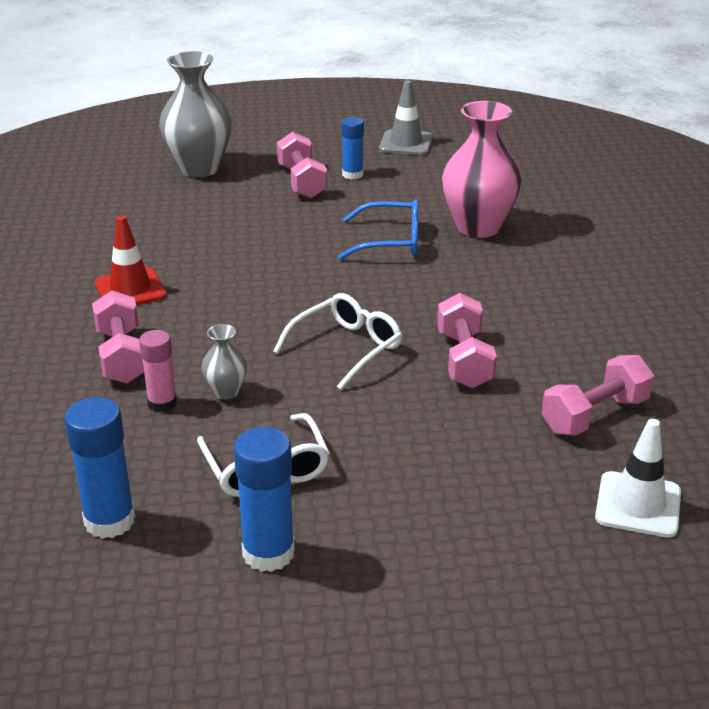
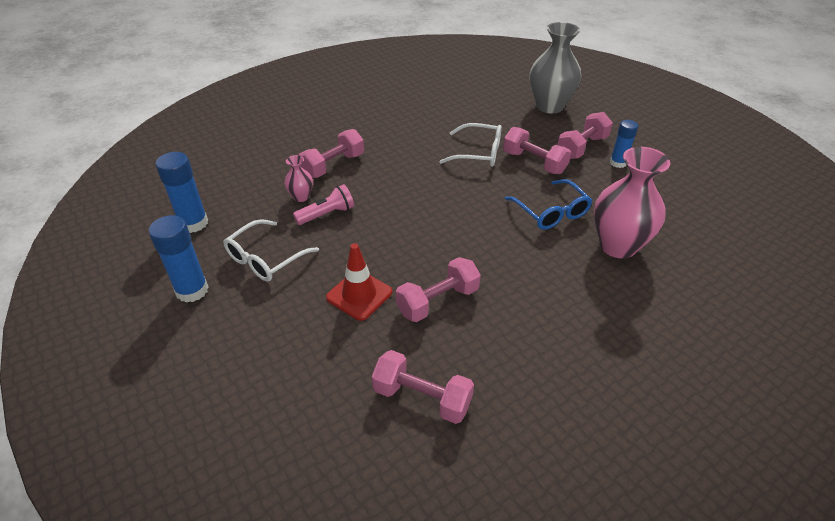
camera: 60 degrees right, 10 degrees up
red traffic cone [95,216,167,305] -> red traffic cone moved to [326,243,392,321]
pink glue stick [139,330,177,412] -> pink vase [284,155,313,202]
grey vase [201,324,247,400] -> pink flashlight [293,184,354,225]
white glasses [273,293,402,390] -> white glasses moved to [439,123,502,167]
grey traffic cone [379,80,433,155] -> none
white traffic cone [595,419,681,538] -> none
none -> pink dumbbell [503,127,571,174]

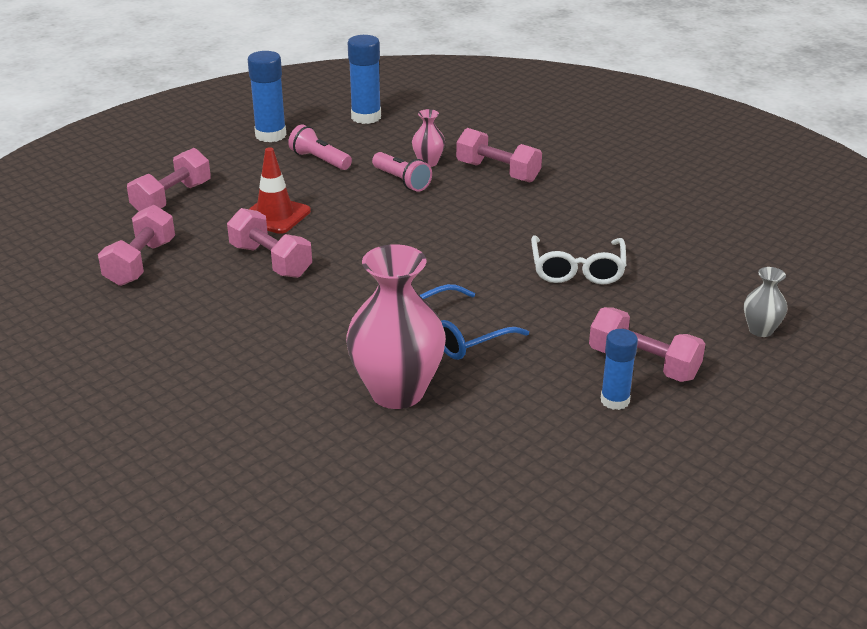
camera: 80 degrees right, 10 degrees down
white glasses [223,219,319,282] -> pink flashlight [288,124,352,170]
pink dumbbell [503,127,571,174] -> pink dumbbell moved to [127,148,211,211]
grey vase [530,22,581,114] -> grey vase [744,267,788,337], size x0.47

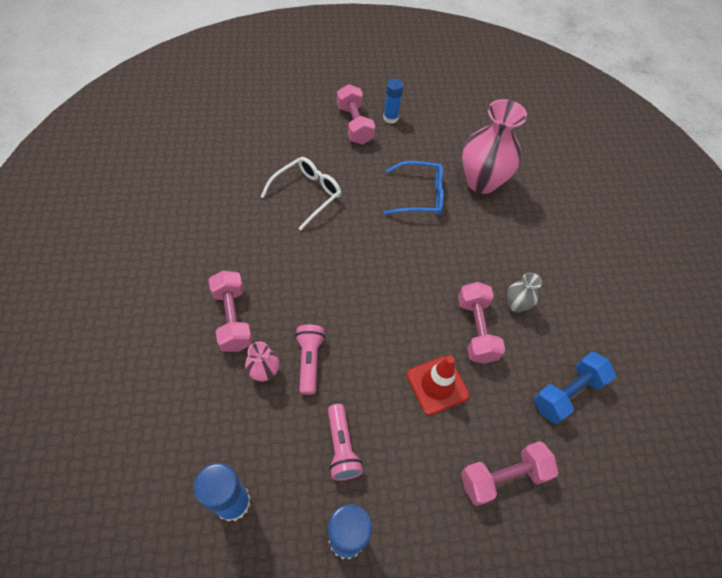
camera: 145 degrees left, 25 degrees up
pink dumbbell [98,205,175,286] -> blue dumbbell [534,352,616,424]
grey vase [744,267,788,337] -> grey vase moved to [507,272,542,312]

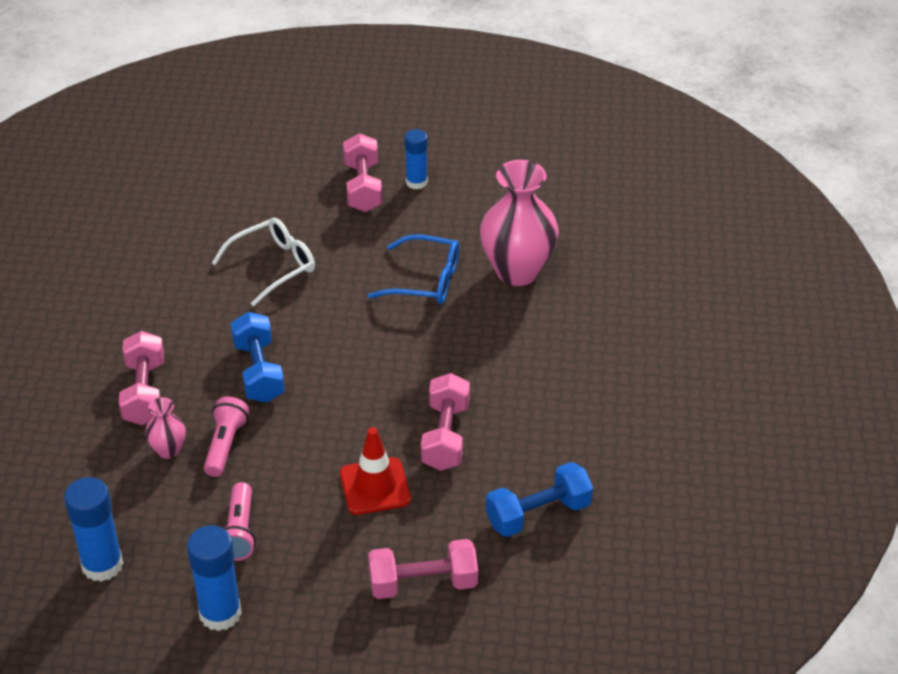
camera: 15 degrees right, 15 degrees down
grey vase [507,272,542,312] -> none
none -> blue dumbbell [231,312,285,403]

